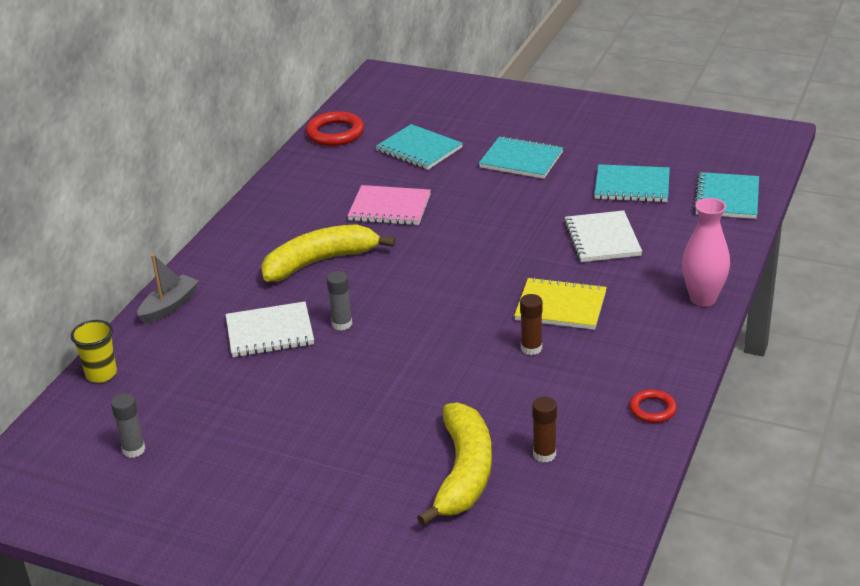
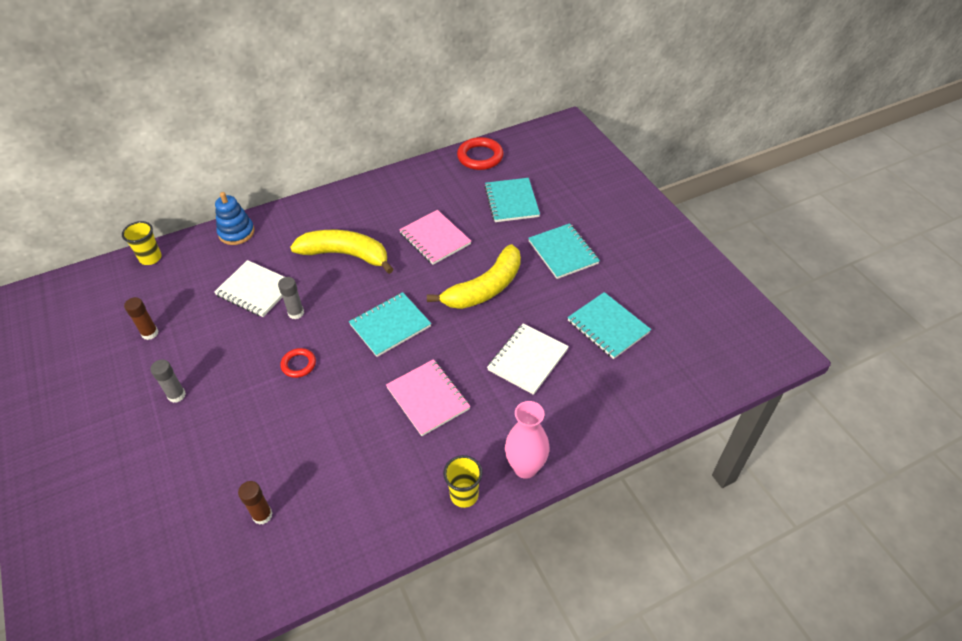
camera: 40 degrees right, 15 degrees up
grey glue stick [111,393,146,458] -> grey glue stick moved to [150,360,186,403]
grey boat [137,254,199,324] -> blue stacking toy [215,192,255,245]
yellow banana [417,403,492,526] -> yellow banana moved to [427,244,521,309]
yellow notebook [514,277,607,330] -> pink notebook [386,359,470,436]
brown glue stick [520,294,543,355] -> brown glue stick moved to [124,297,158,340]
red ring [629,389,677,423] -> red ring moved to [280,348,316,378]
turquoise notebook [694,172,759,219] -> turquoise notebook moved to [349,292,431,357]
none -> yellow cup [443,455,483,508]

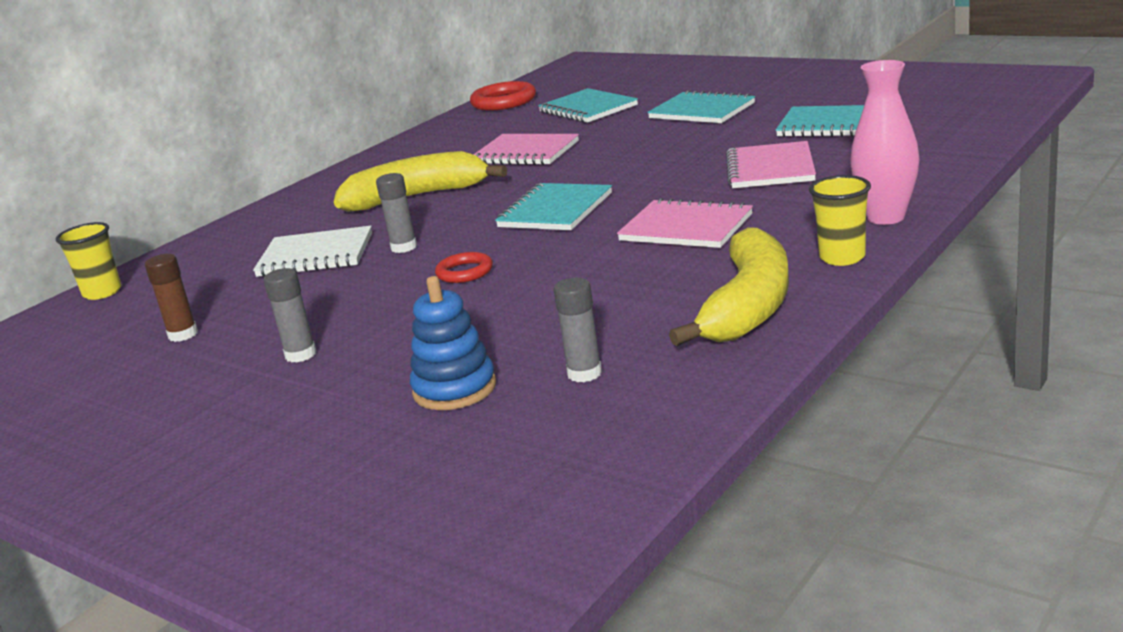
camera: 25 degrees left, 25 degrees down
blue stacking toy [215,192,255,245] -> blue stacking toy moved to [410,276,496,410]
brown glue stick [238,481,273,525] -> grey glue stick [554,278,602,382]
yellow banana [427,244,521,309] -> yellow banana moved to [669,227,789,346]
white notebook [487,324,569,395] -> pink notebook [726,141,816,188]

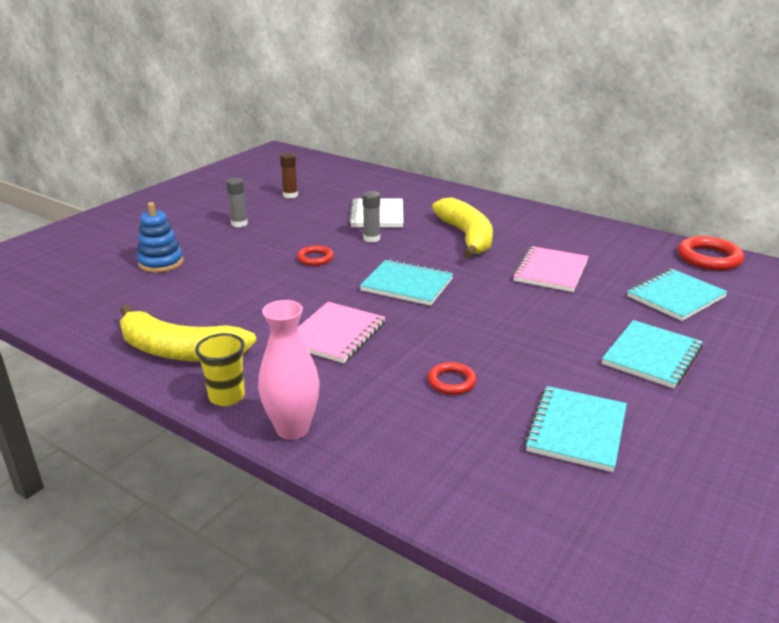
camera: 85 degrees right, 5 degrees up
yellow cup [56,222,121,300] -> none
grey glue stick [554,278,602,382] -> none
pink notebook [726,141,816,188] -> red ring [428,362,477,395]

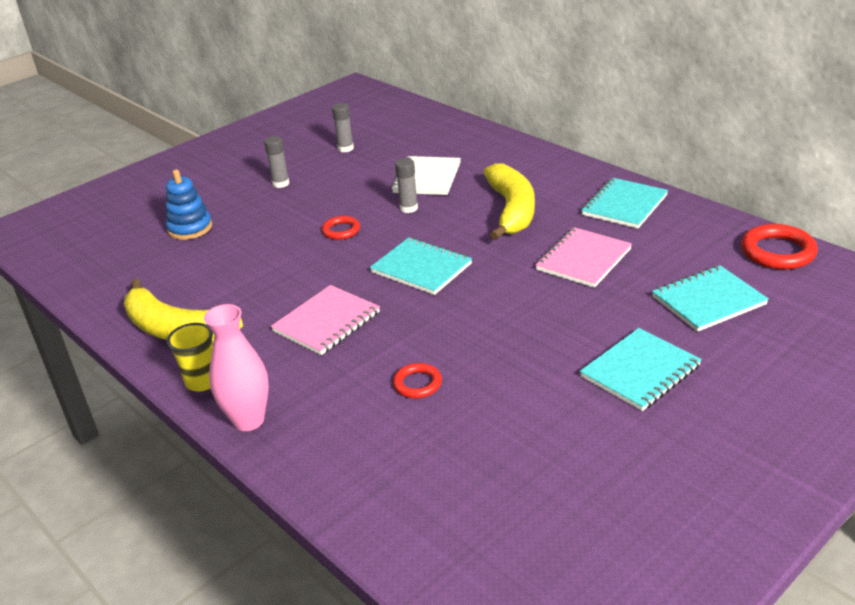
camera: 15 degrees right, 5 degrees up
brown glue stick [280,153,298,198] -> grey glue stick [332,103,354,152]
turquoise notebook [525,386,627,472] -> turquoise notebook moved to [581,178,668,229]

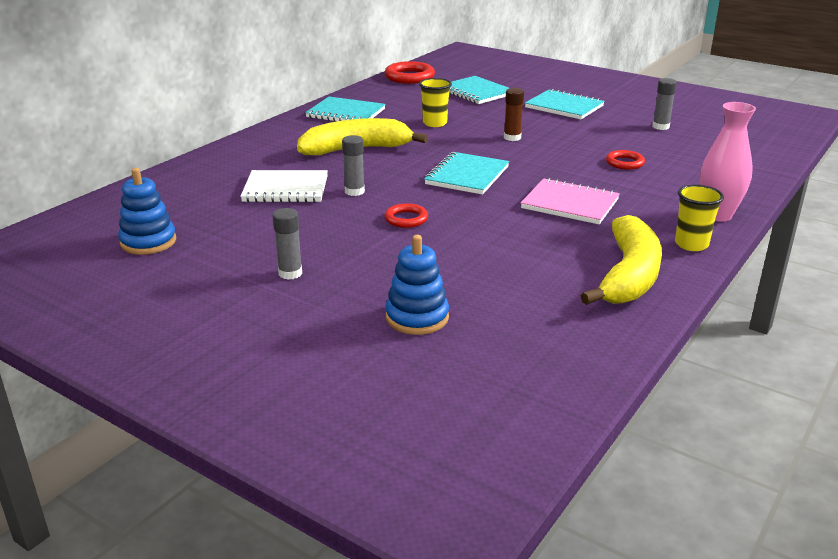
camera: 105 degrees left, 5 degrees down
grey glue stick [332,103,354,152] -> grey glue stick moved to [652,78,677,130]
pink notebook [535,227,632,288] -> yellow cup [419,78,452,127]
none -> blue stacking toy [118,168,176,255]
none -> brown glue stick [504,88,524,141]

